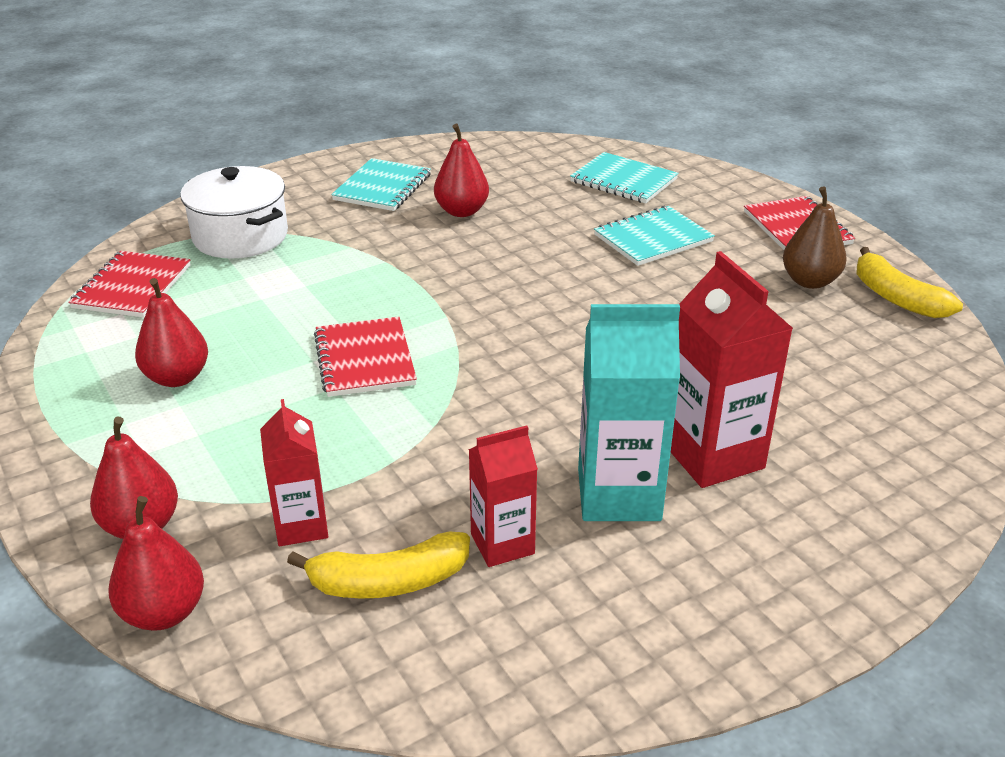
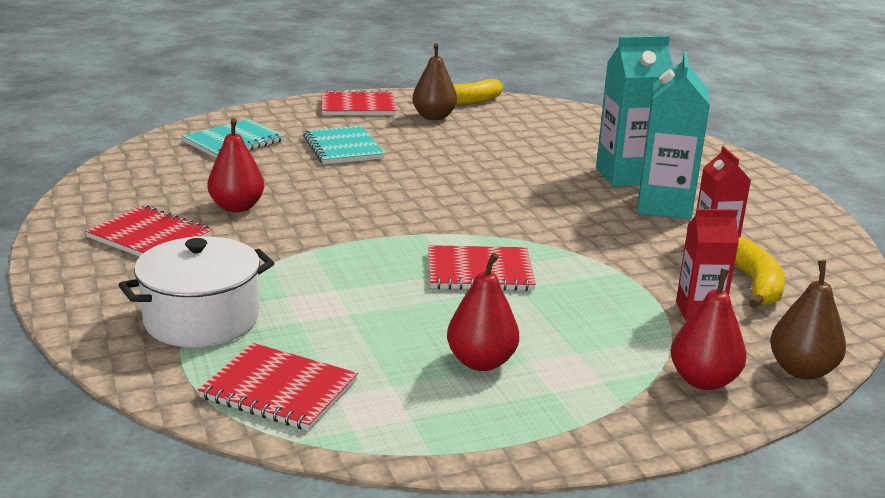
camera: 80 degrees left, 10 degrees down
red pear [108,496,204,630] -> brown pear [770,260,846,379]
turquoise notebook [331,158,431,211] -> red notebook [85,205,212,257]
red carton [671,251,793,488] -> turquoise carton [596,36,673,187]

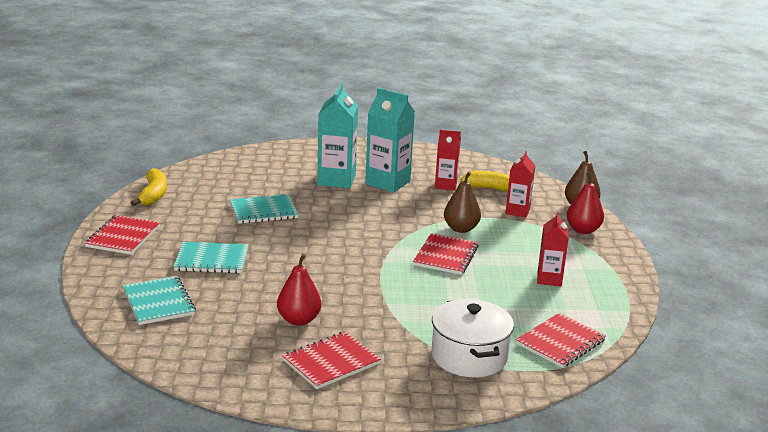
camera: 70 degrees left, 0 degrees up
brown pear [413,43,457,120] -> brown pear moved to [444,171,481,233]
red pear [447,253,519,371] -> red carton [537,212,569,287]
none -> turquoise notebook [230,194,299,224]

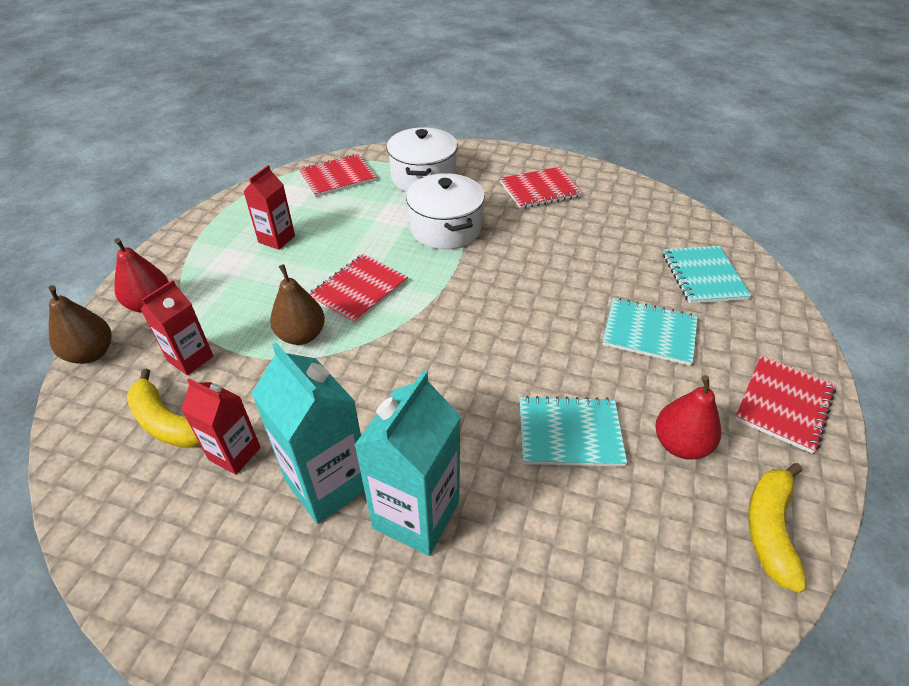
camera: 160 degrees left, 20 degrees up
red pear [277,254,321,326] -> red pear moved to [655,375,721,460]
none -> white pot [406,173,485,249]

